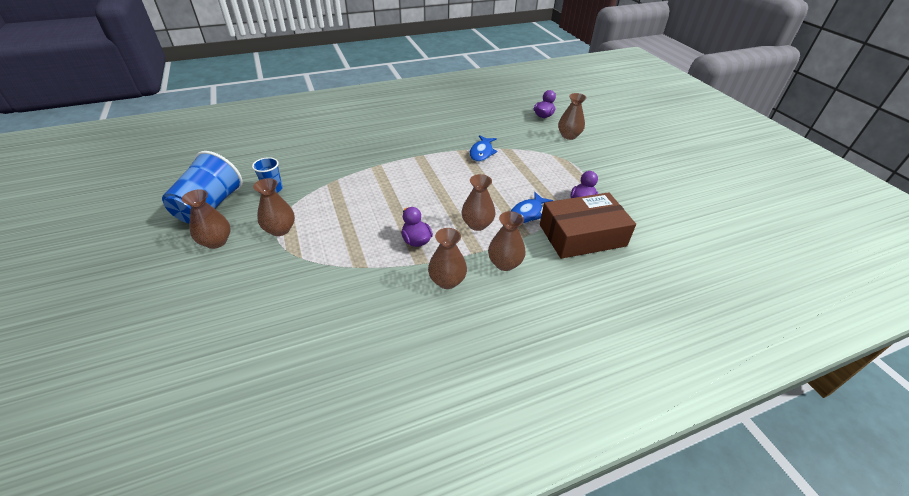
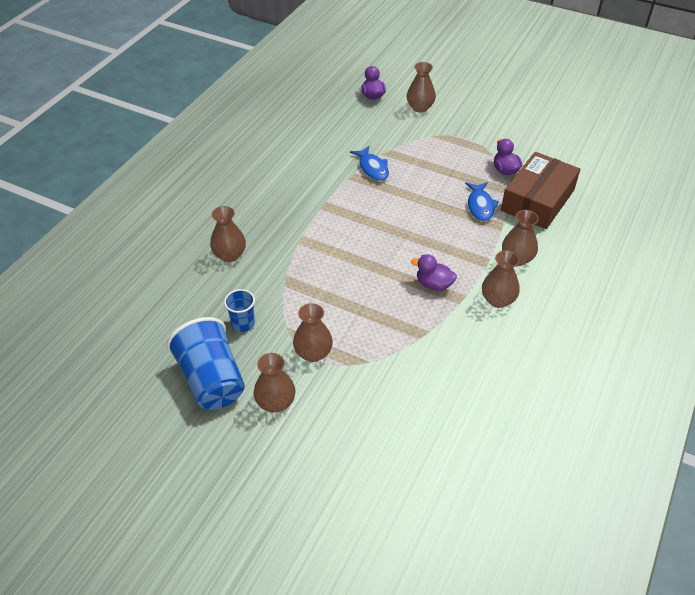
camera: 40 degrees left, 5 degrees up
brown vase [461,174,495,231] -> brown vase moved to [210,206,246,262]

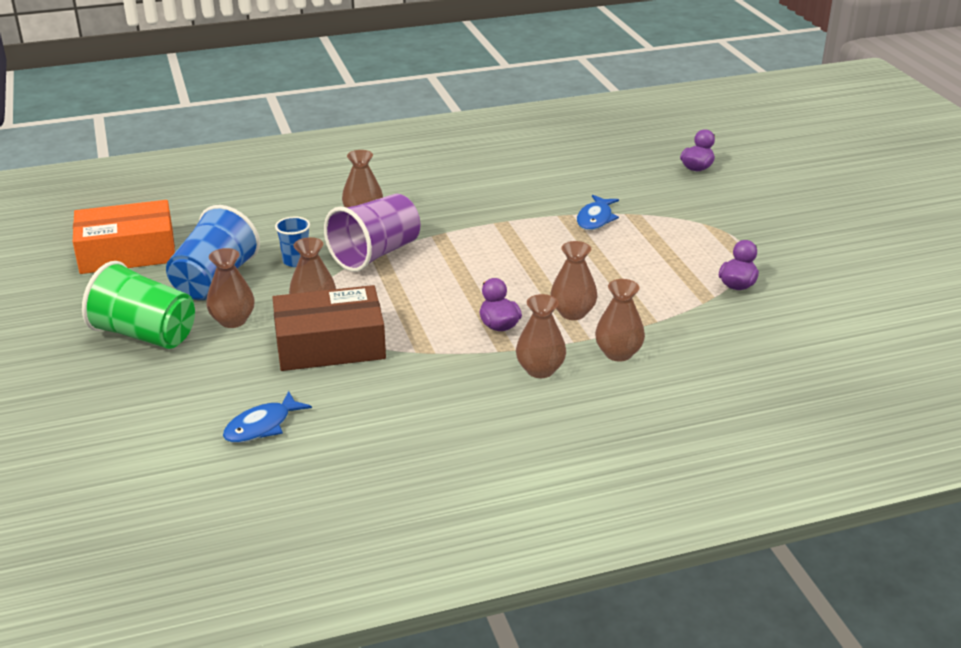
camera: 45 degrees right, 15 degrees down
brown vase [407,62,436,113] -> brown vase moved to [550,241,598,320]
blue fish [465,182,499,221] -> blue fish moved to [223,391,312,443]
brown box [501,152,580,229] -> brown box moved to [272,285,386,371]
none -> orange box [73,200,175,274]
none -> green cup [82,261,195,349]
none -> purple cup [324,194,420,272]

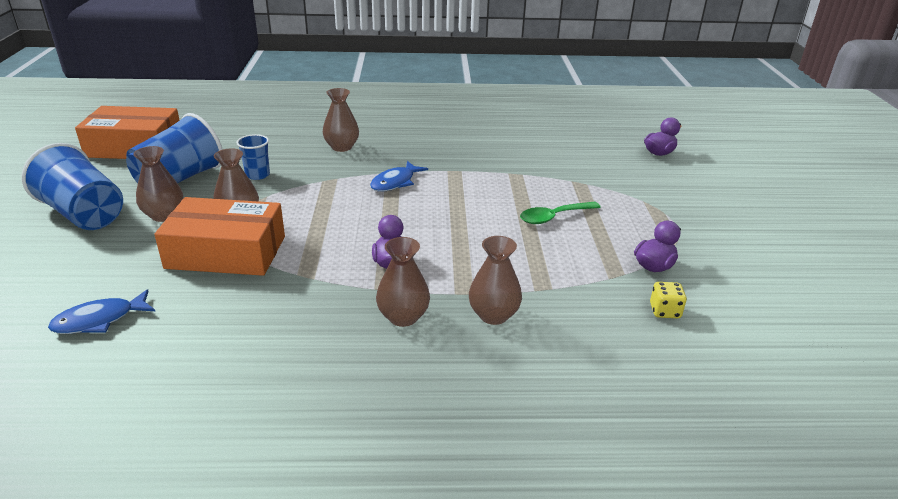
camera: 15 degrees right, 0 degrees up
green cup [82,261,195,349] -> blue cup [22,143,123,230]
brown box [272,285,386,371] -> orange box [154,197,285,276]
purple cup [324,194,420,272] -> none
brown vase [550,241,598,320] -> none
blue fish [577,195,619,230] -> blue fish moved to [370,161,428,192]
none -> green spoon [520,202,601,224]
none -> yellow dice [650,282,687,318]

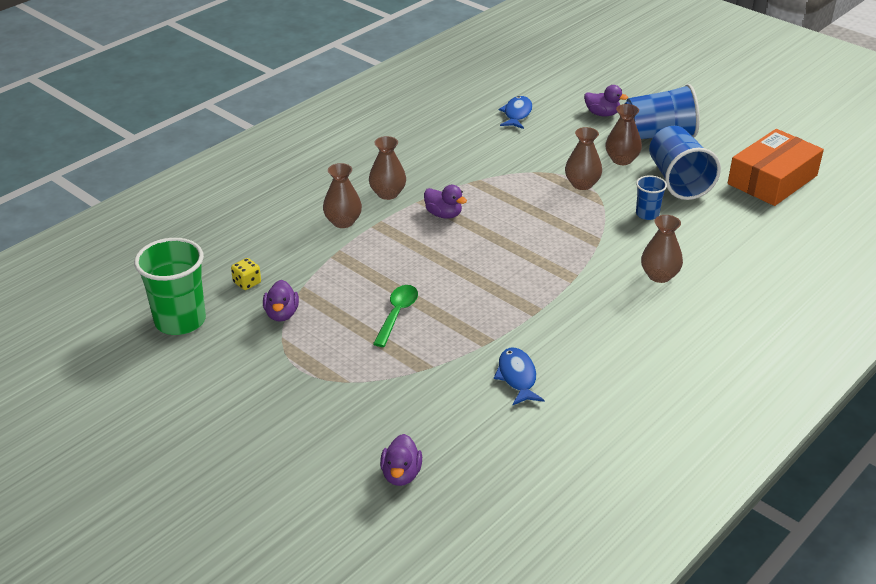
camera: 135 degrees right, 5 degrees up
orange box [154,197,285,276] -> none
blue fish [370,161,428,192] -> blue fish moved to [494,348,545,405]
none -> green cup [134,238,206,335]
none -> purple duck [584,85,628,116]

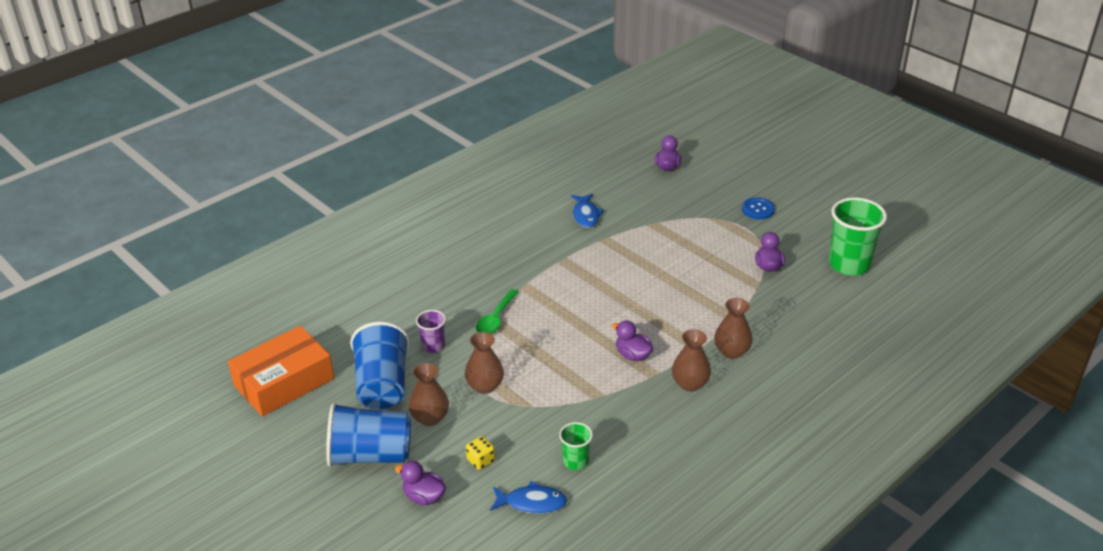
camera: 175 degrees left, 0 degrees up
yellow dice [231,258,261,290] -> yellow dice moved to [466,436,495,470]
green spoon [373,285,418,347] -> green spoon moved to [476,289,519,334]
blue fish [499,96,532,129] -> blue fish turned 105 degrees counterclockwise [490,481,567,514]
blue cup [636,175,667,220] -> purple cup [416,310,446,353]
brown vase [641,215,683,283] -> none
none -> green cup [559,422,593,470]
none -> blue button [742,198,775,219]

